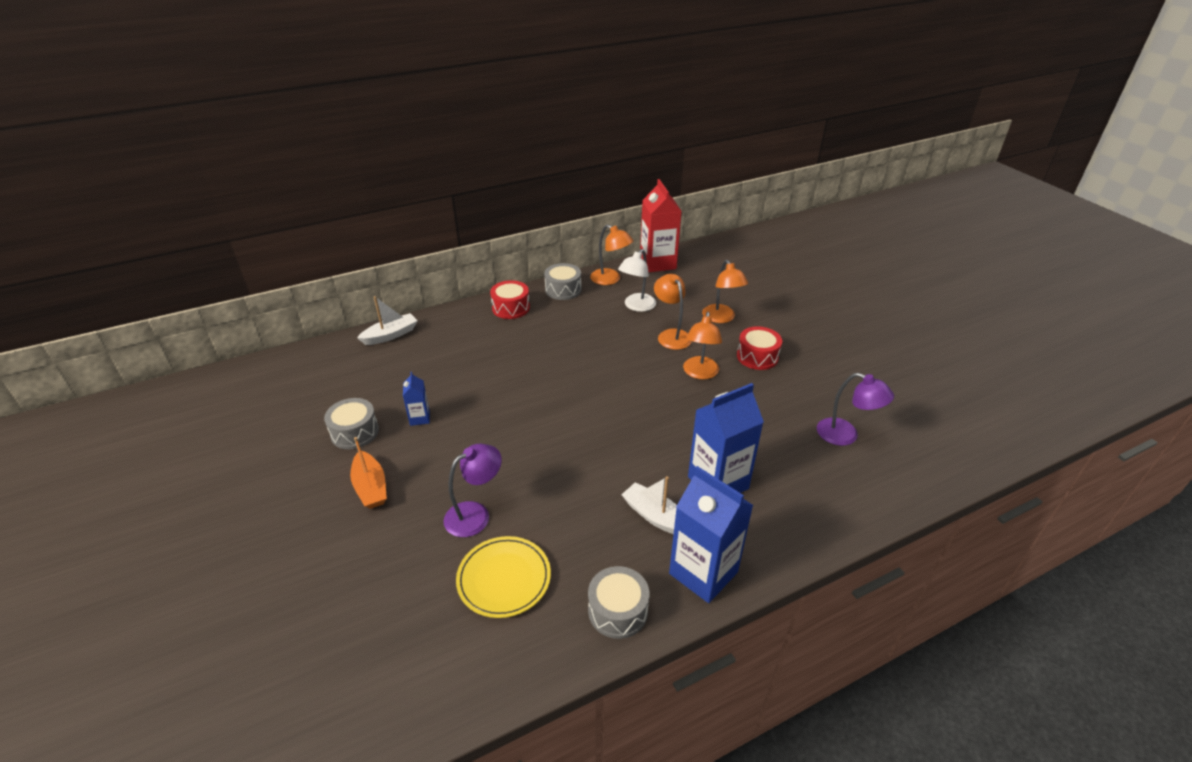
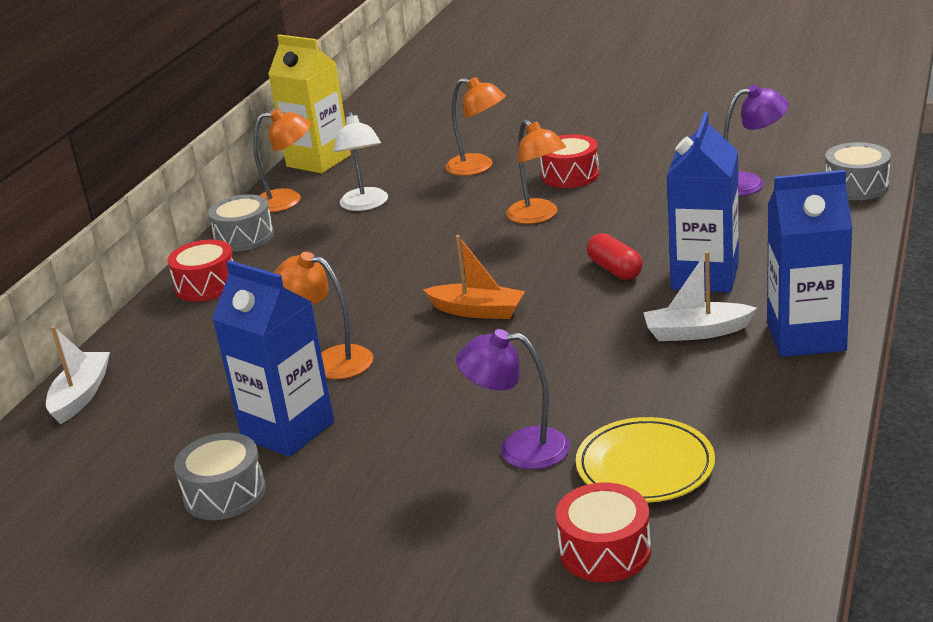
camera: 40 degrees left, 10 degrees down
orange boat [350,437,387,509] -> orange boat moved to [423,235,525,319]
blue carton [403,372,430,426] -> blue carton [212,260,334,457], size x2.08
purple lamp [443,443,502,537] -> purple lamp turned 90 degrees counterclockwise [456,329,570,470]
grey drum [588,566,649,639] -> grey drum moved to [825,142,891,200]
red carton [640,179,682,273] -> yellow carton [268,35,351,173]
orange lamp [654,274,692,350] -> orange lamp moved to [273,252,373,379]
none -> red drum [556,483,651,582]
none -> red capsule [587,233,643,280]

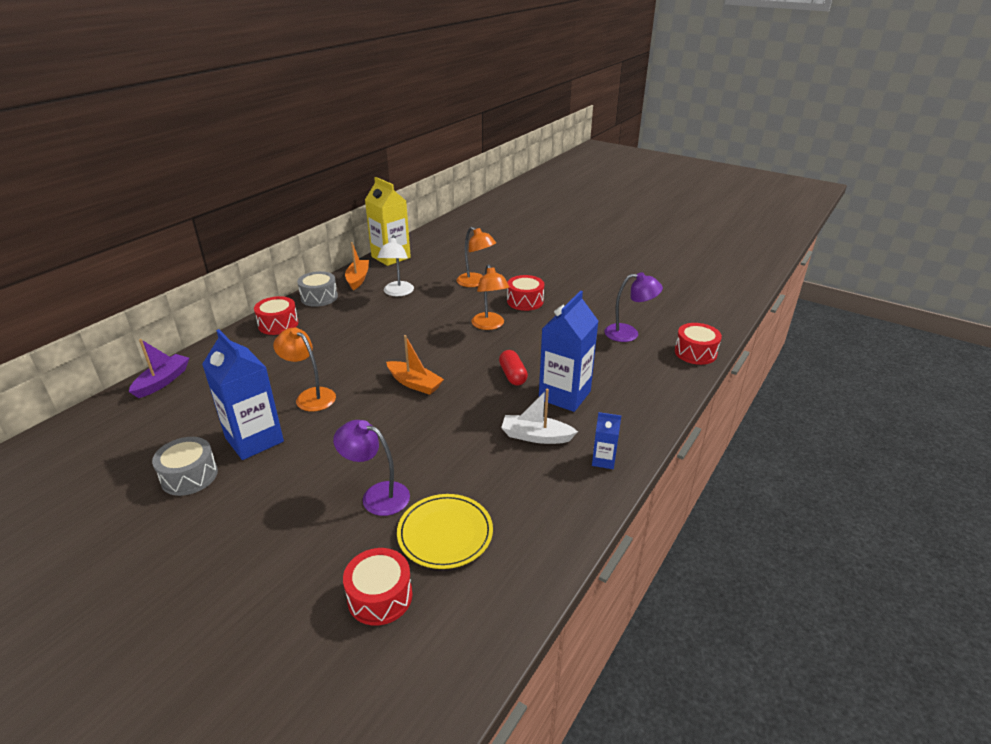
camera: 10 degrees right, 5 degrees up
white boat [46,326,110,424] -> purple boat [129,339,189,398]
orange lamp [253,109,311,212] -> orange boat [345,242,369,290]
blue carton [767,170,853,357] -> blue carton [592,412,621,469], size x0.48
grey drum [825,142,891,200] -> red drum [675,323,722,365]

